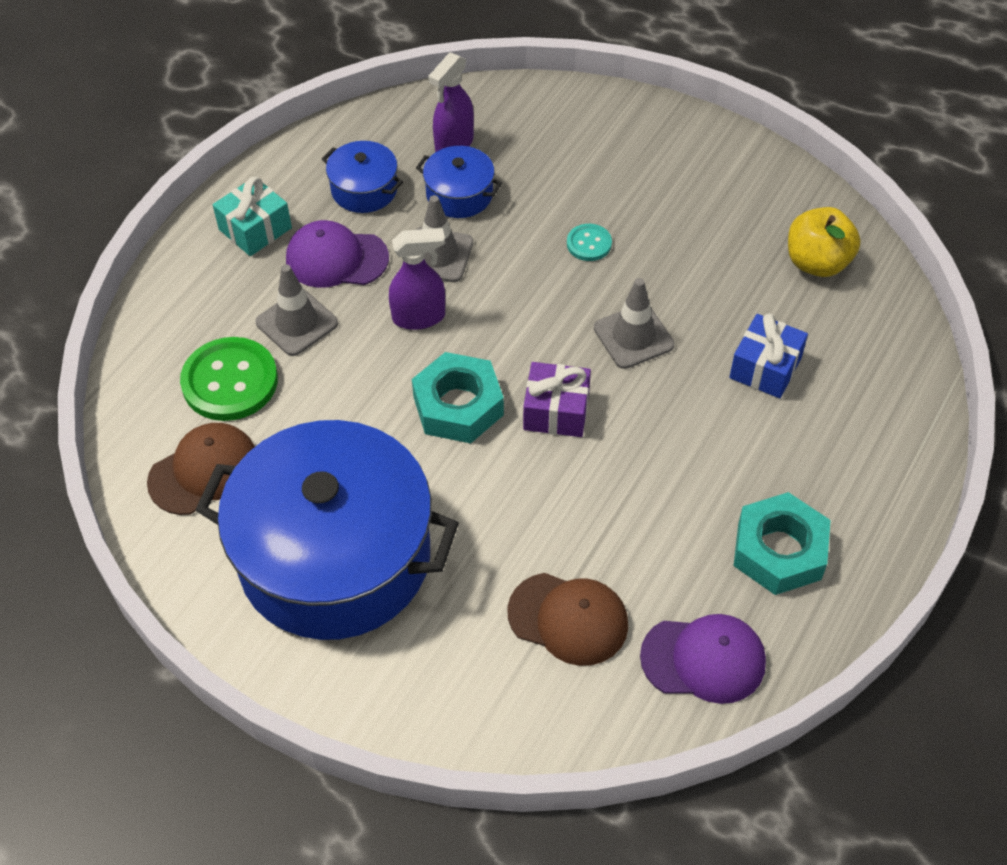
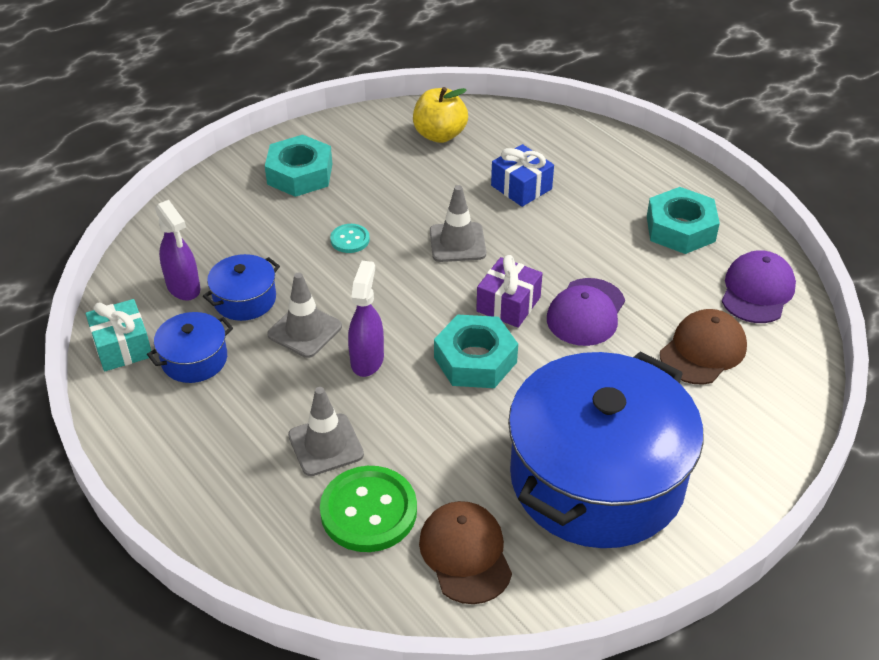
camera: 70 degrees left, 10 degrees down
turquoise gift [213,176,292,256] -> turquoise gift moved to [86,299,153,371]
purple cap [286,220,389,288] -> purple cap moved to [547,278,625,346]
none -> turquoise nut [265,135,332,197]

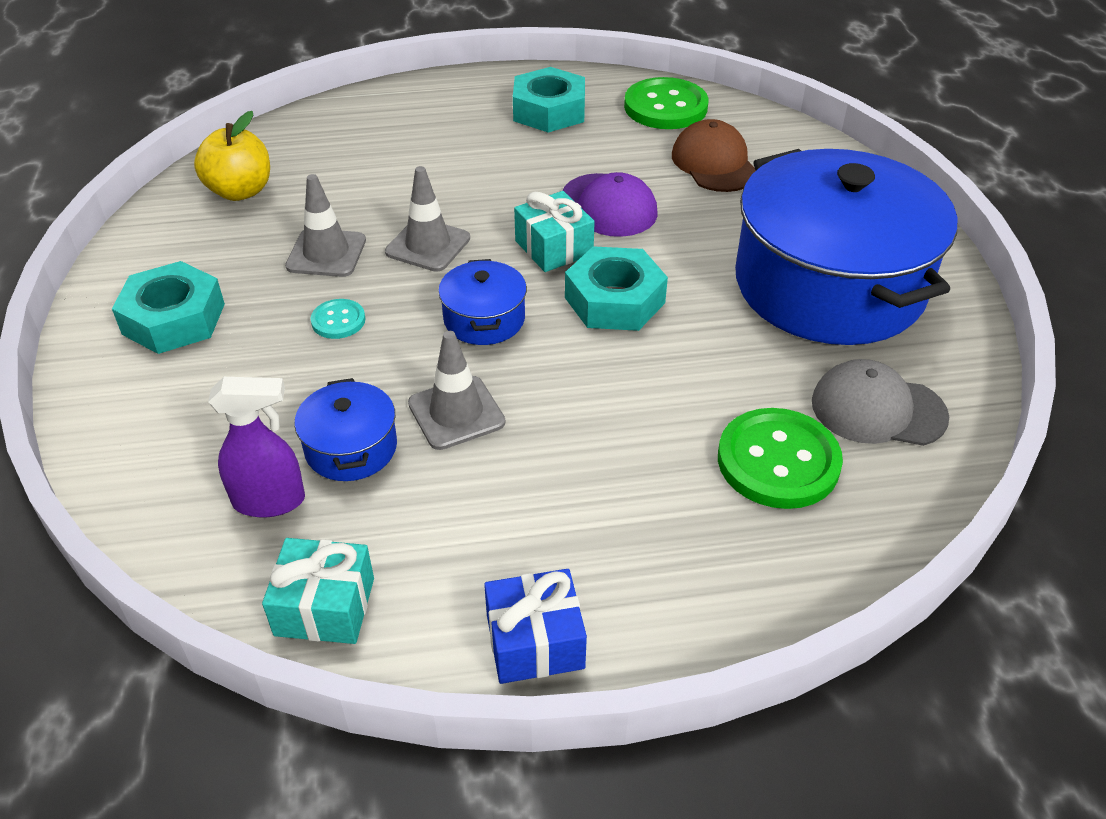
camera: 60 degrees left, 0 degrees up
blue pot [147,312,233,383] -> blue pot moved to [438,259,527,345]
grey traffic cone [288,387,364,476] -> grey traffic cone moved to [285,174,366,277]
purple spray bottle [348,261,384,377] -> none
brown cap [419,501,512,604] -> grey cap [812,359,949,446]
purple gift [476,255,543,328] -> turquoise gift [514,191,595,272]
blue gift [491,144,554,207] -> blue gift moved to [484,569,587,684]
purple cap [721,250,796,323] -> green button [624,77,708,129]

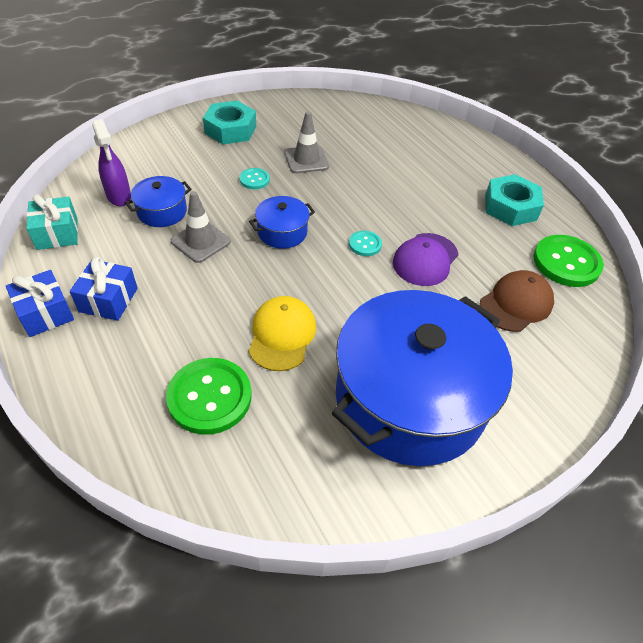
camera: 65 degrees right, 5 degrees up
yellow apple [194,111,270,201] -> none
grey traffic cone [385,166,470,272] -> none
turquoise gift [514,191,595,272] -> turquoise button [349,231,382,256]
turquoise nut [565,246,668,331] -> none
grey cap [812,359,949,446] -> none
none -> blue gift [70,257,138,321]
none -> yellow cap [249,296,316,371]

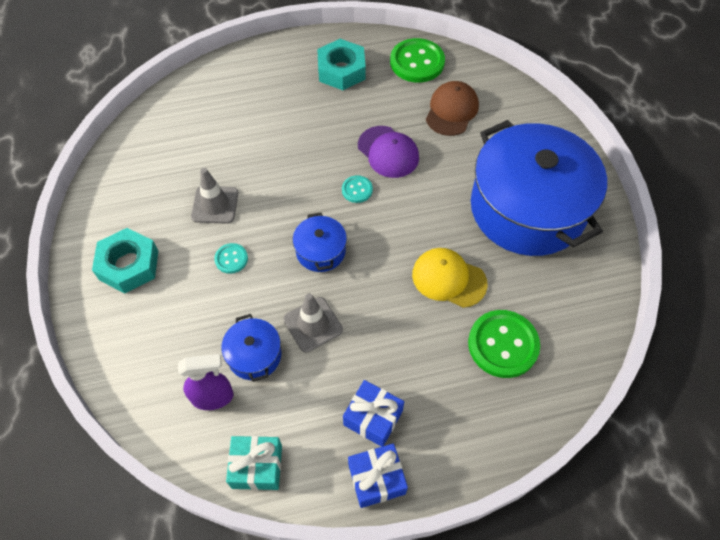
camera: 70 degrees left, 10 degrees up
brown cap [480,270,554,332] -> brown cap turned 45 degrees clockwise [426,81,479,136]

